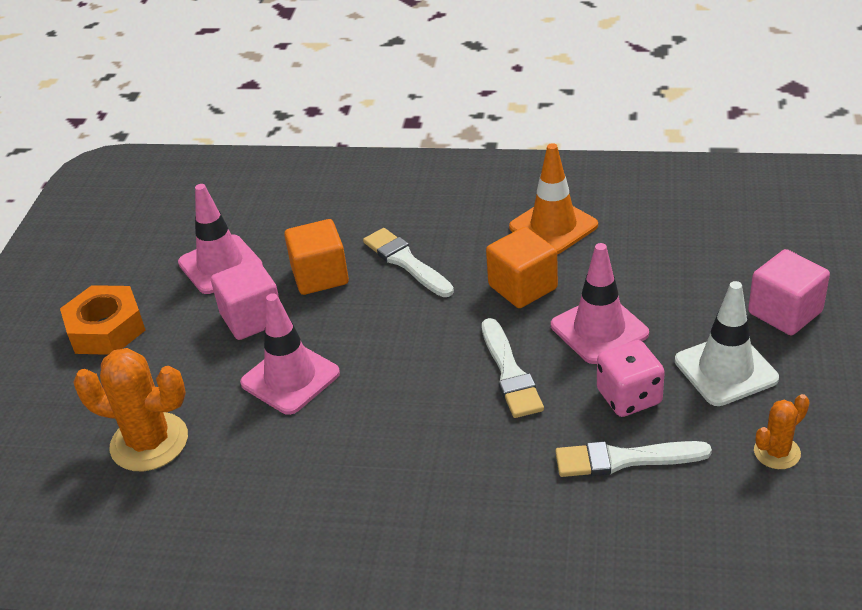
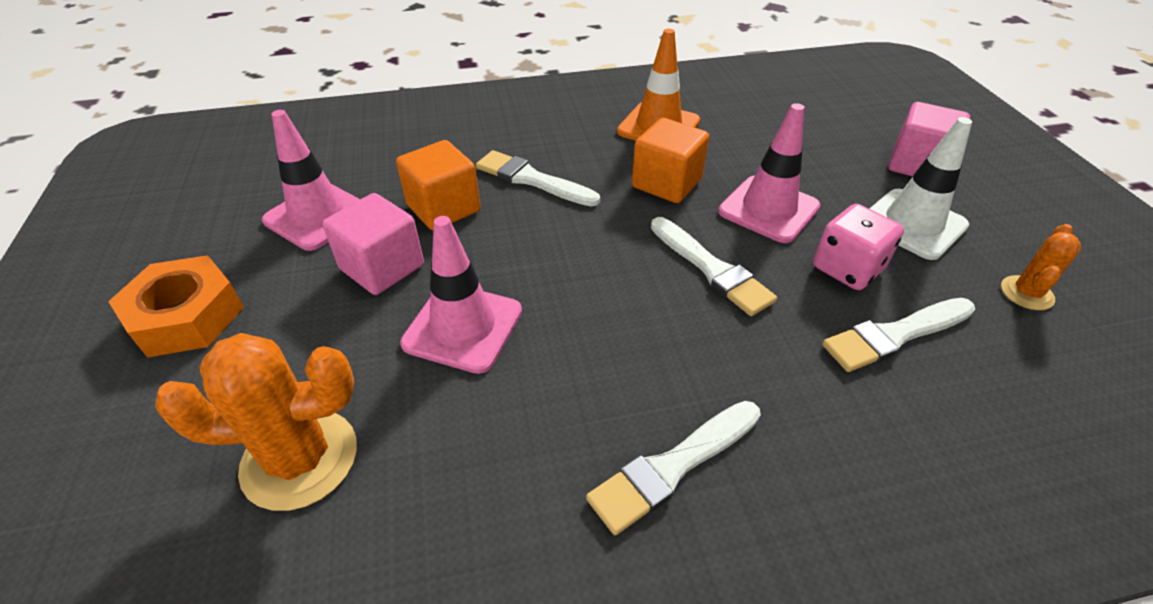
camera: 25 degrees left, 5 degrees up
none -> white brush [586,401,761,535]

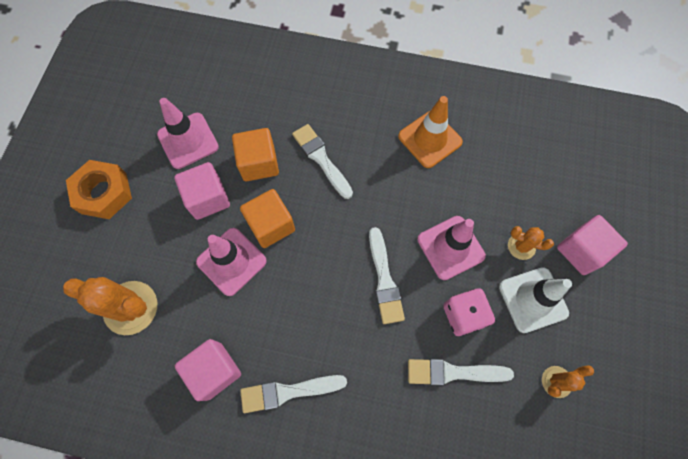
camera: 25 degrees right, 25 degrees up
orange cube [632,118,709,203] -> orange cube moved to [240,189,295,248]
none -> pink cube [175,339,241,401]
none -> orange cactus [508,226,554,260]

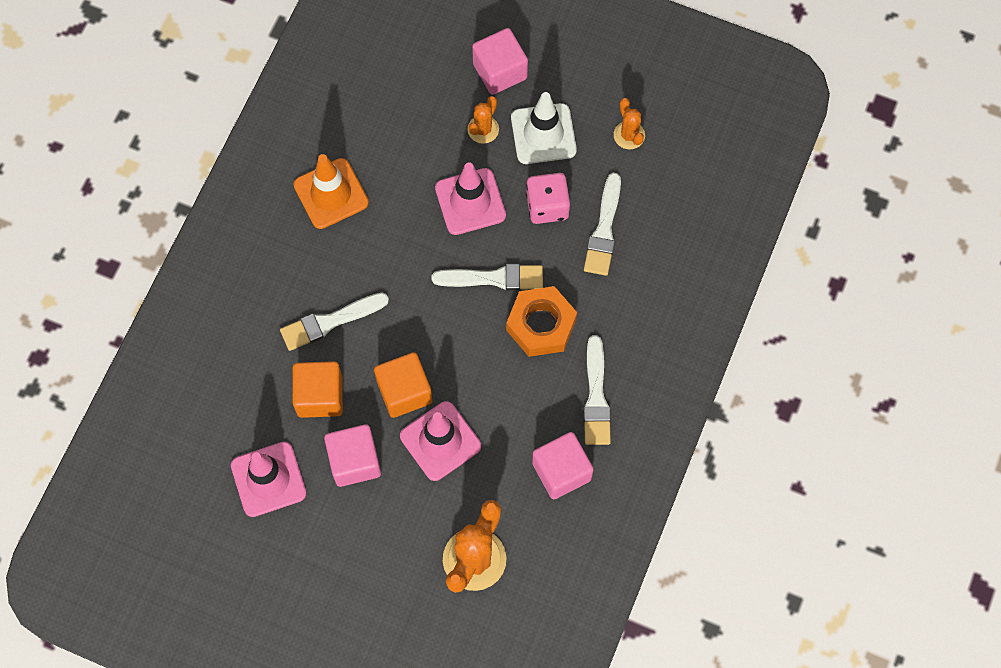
camera: 80 degrees left, 0 degrees up
orange nut [66,160,132,219] -> orange nut moved to [506,286,577,357]

